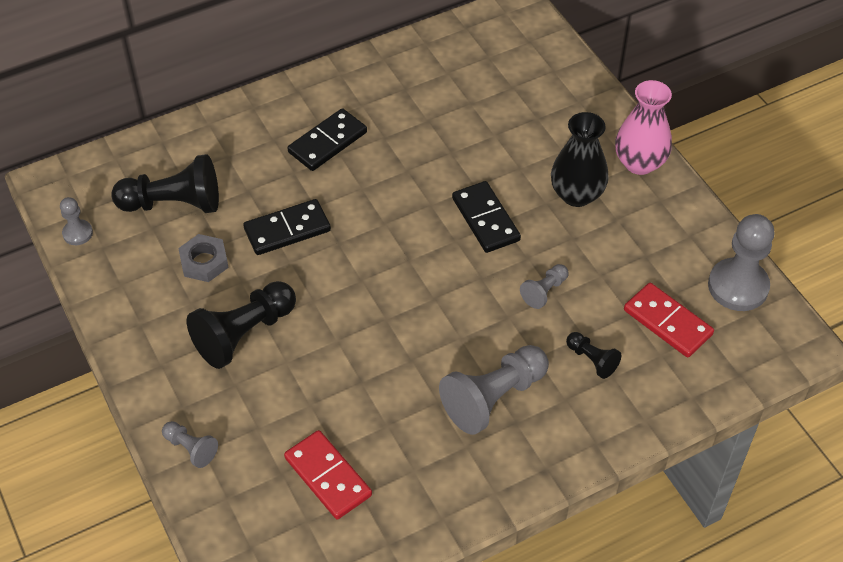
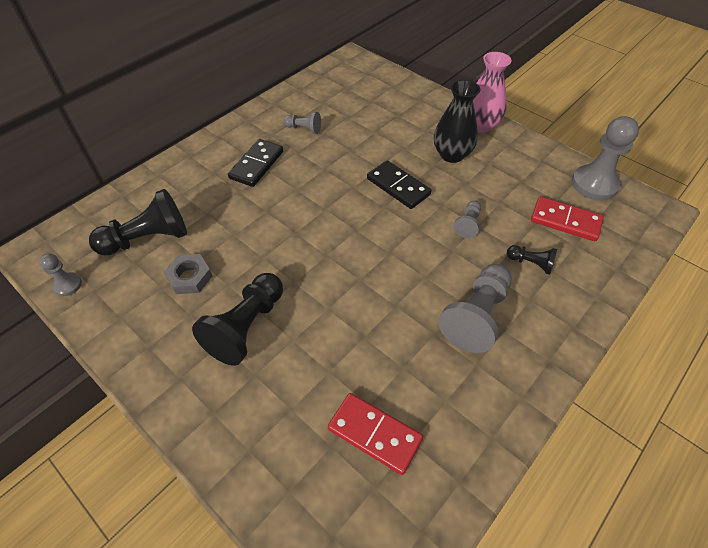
camera: 20 degrees left, 0 degrees up
grey pawn [162,421,218,468] -> grey pawn moved to [283,112,321,134]
black domino [243,199,331,255] -> none

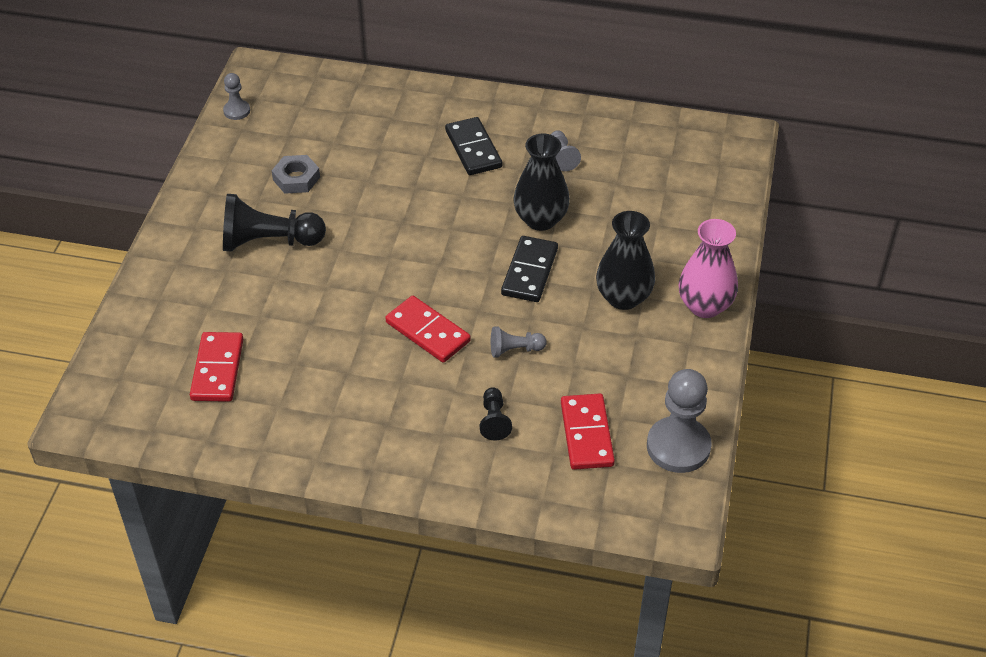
camera: 60 degrees right, 5 degrees down
black pawn [89,189,187,255] -> none
black domino [228,139,283,187] -> black domino turned 75 degrees clockwise [445,117,502,175]
grey pawn [439,264,512,353] -> none
none -> red domino [385,296,471,363]
none -> black vase [513,134,570,231]

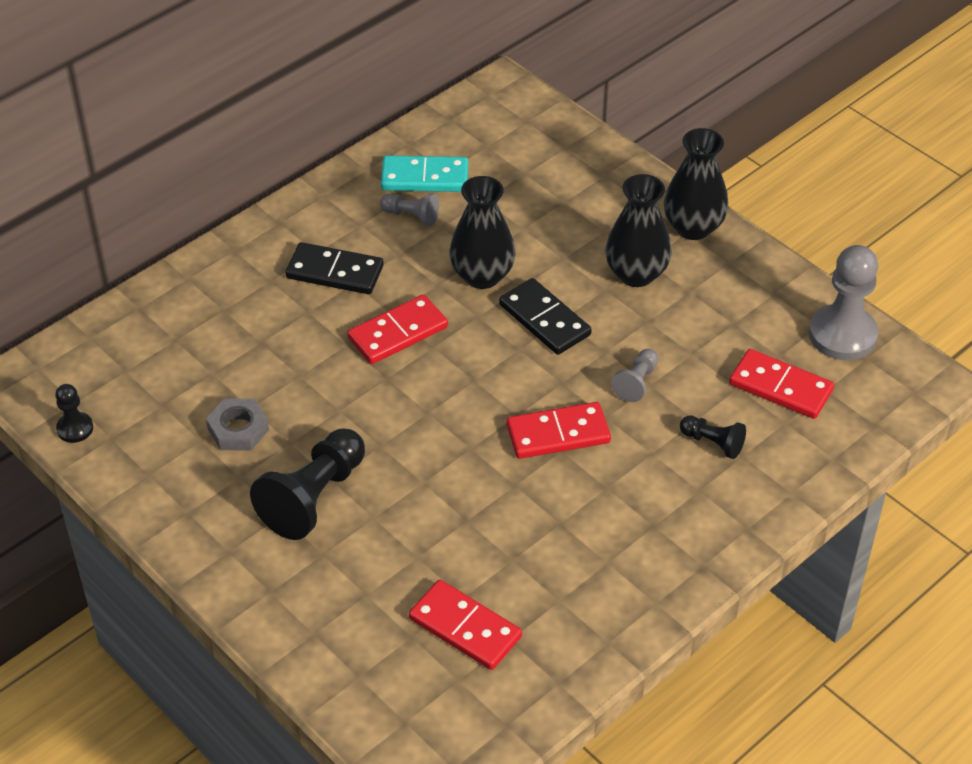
camera: 55 degrees left, 0 degrees up
grey pawn [223,73,250,120] -> black pawn [55,384,93,443]
pink vase [679,219,738,318] -> black vase [664,128,728,240]
none -> red domino [347,294,448,364]
none -> turquoise domino [381,156,468,192]

